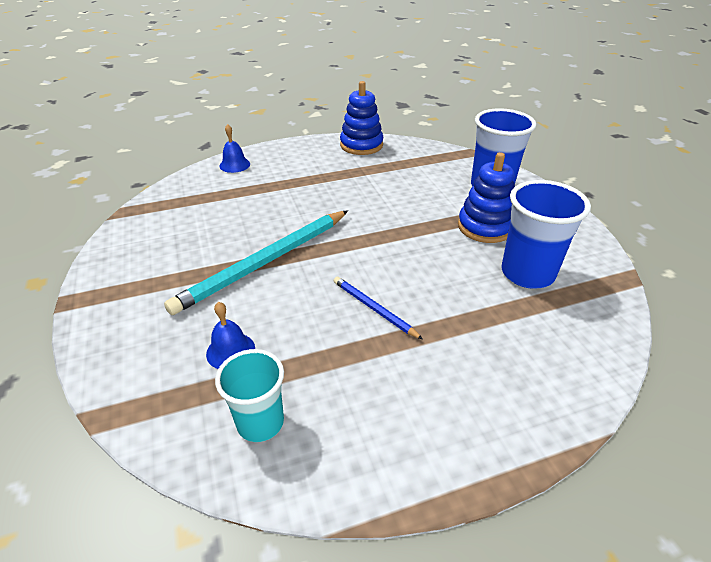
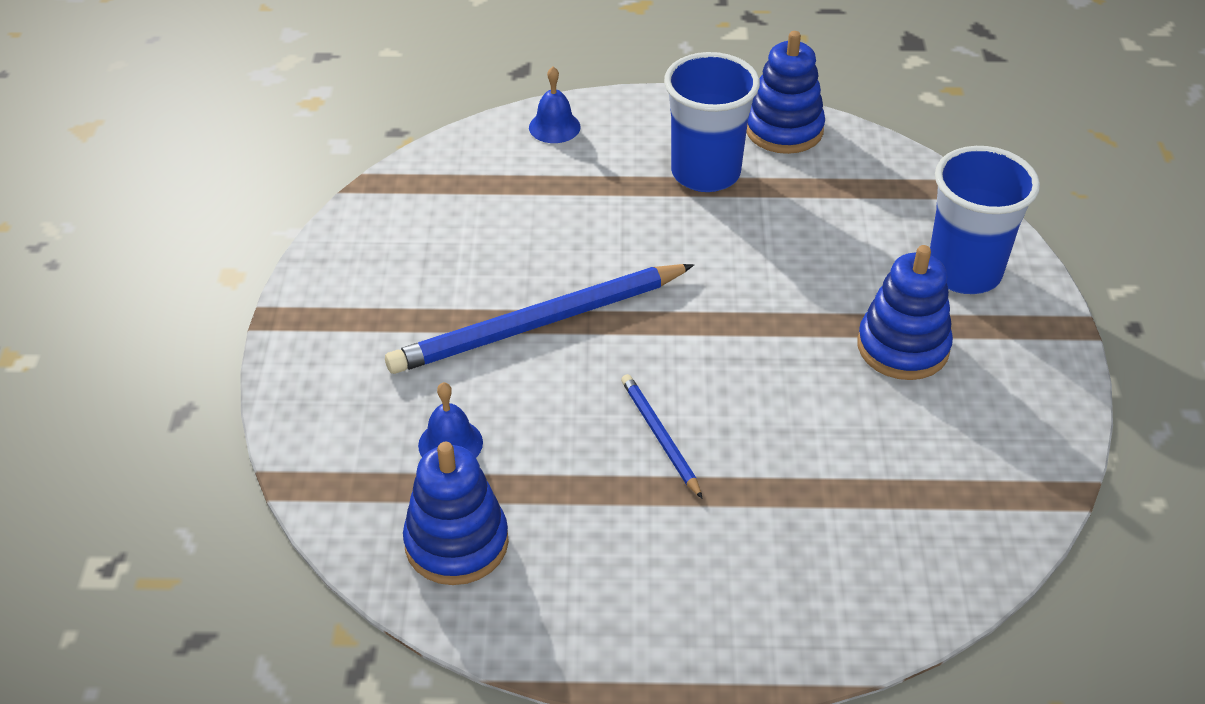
camera: 20 degrees right, 5 degrees up
turquoise pencil [164,210,348,315] -> blue pencil [385,264,694,374]
turquoise cup [215,349,284,442] -> blue stacking toy [403,442,509,585]
blue cup [501,180,591,289] -> blue cup moved to [664,52,760,192]

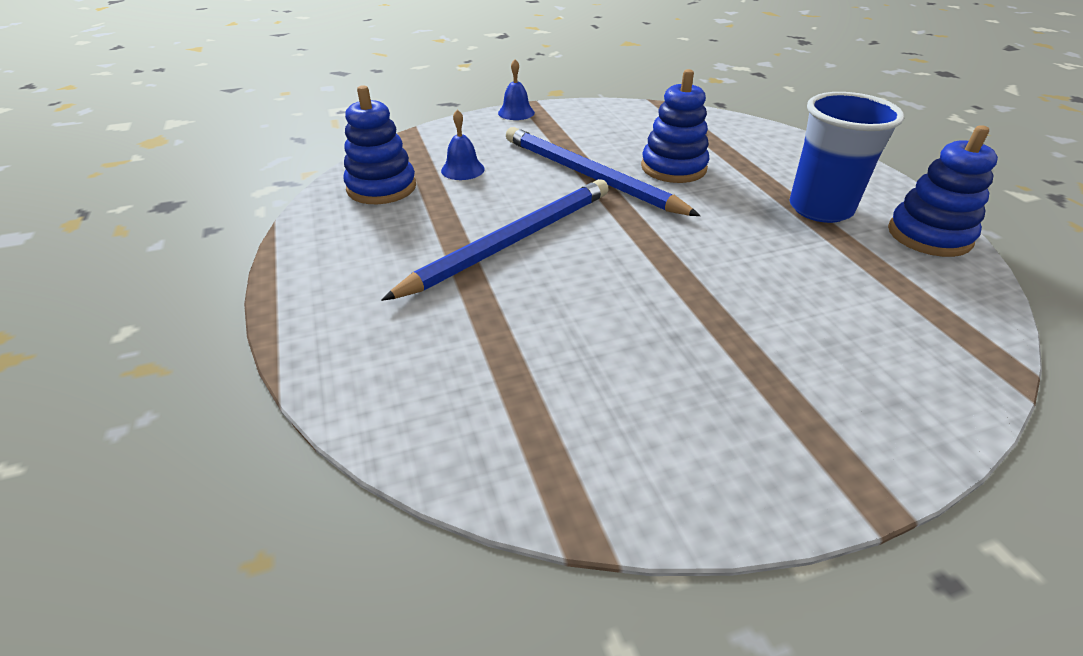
camera: 70 degrees right, 5 degrees down
blue bell [529,67,581,143] -> blue bell moved to [498,59,535,120]
blue pencil [621,374,703,499] -> blue pencil [382,179,609,301], size x2.06
blue stacking toy [857,245,953,380] -> blue stacking toy moved to [641,69,709,183]
blue cup [930,146,1040,294] -> none

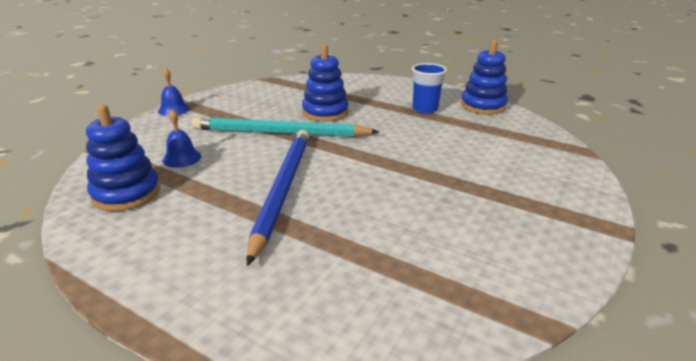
camera: 40 degrees left, 10 degrees down
blue pencil [506,127,700,216] -> turquoise pencil [192,117,379,137]
blue cup [789,92,904,223] -> blue cup [412,63,447,114], size x0.66

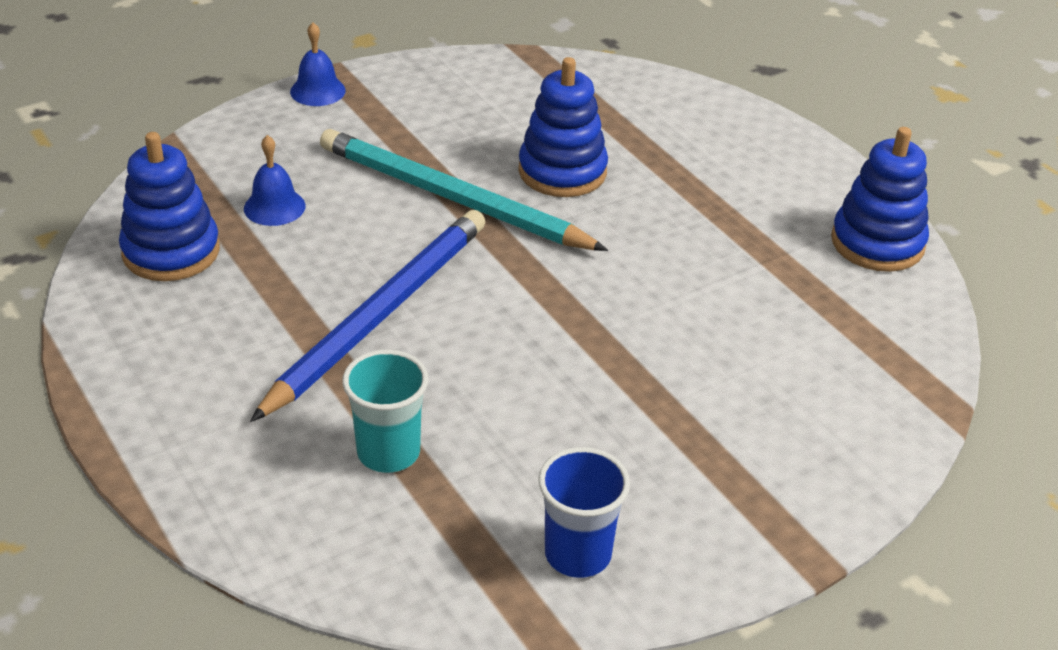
camera: 25 degrees right, 10 degrees up
blue cup [412,63,447,114] -> blue cup moved to [538,447,630,578]
none -> turquoise cup [342,350,428,473]

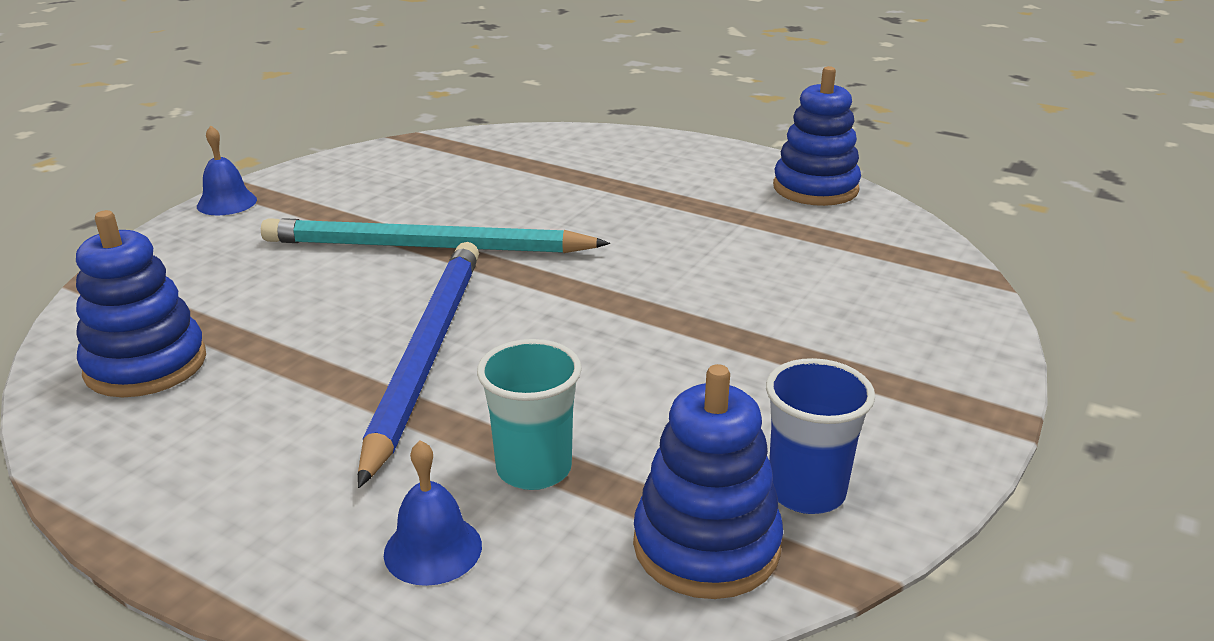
camera: 25 degrees left, 10 degrees down
blue bell [244,135,305,226] -> blue bell moved to [384,440,482,586]
blue stacking toy [518,57,608,197] -> blue stacking toy moved to [633,364,783,599]

